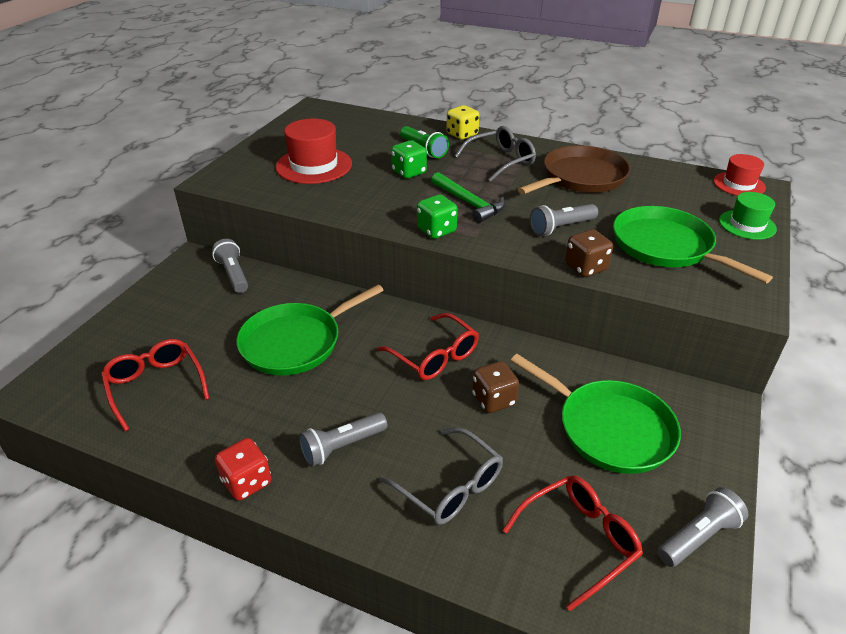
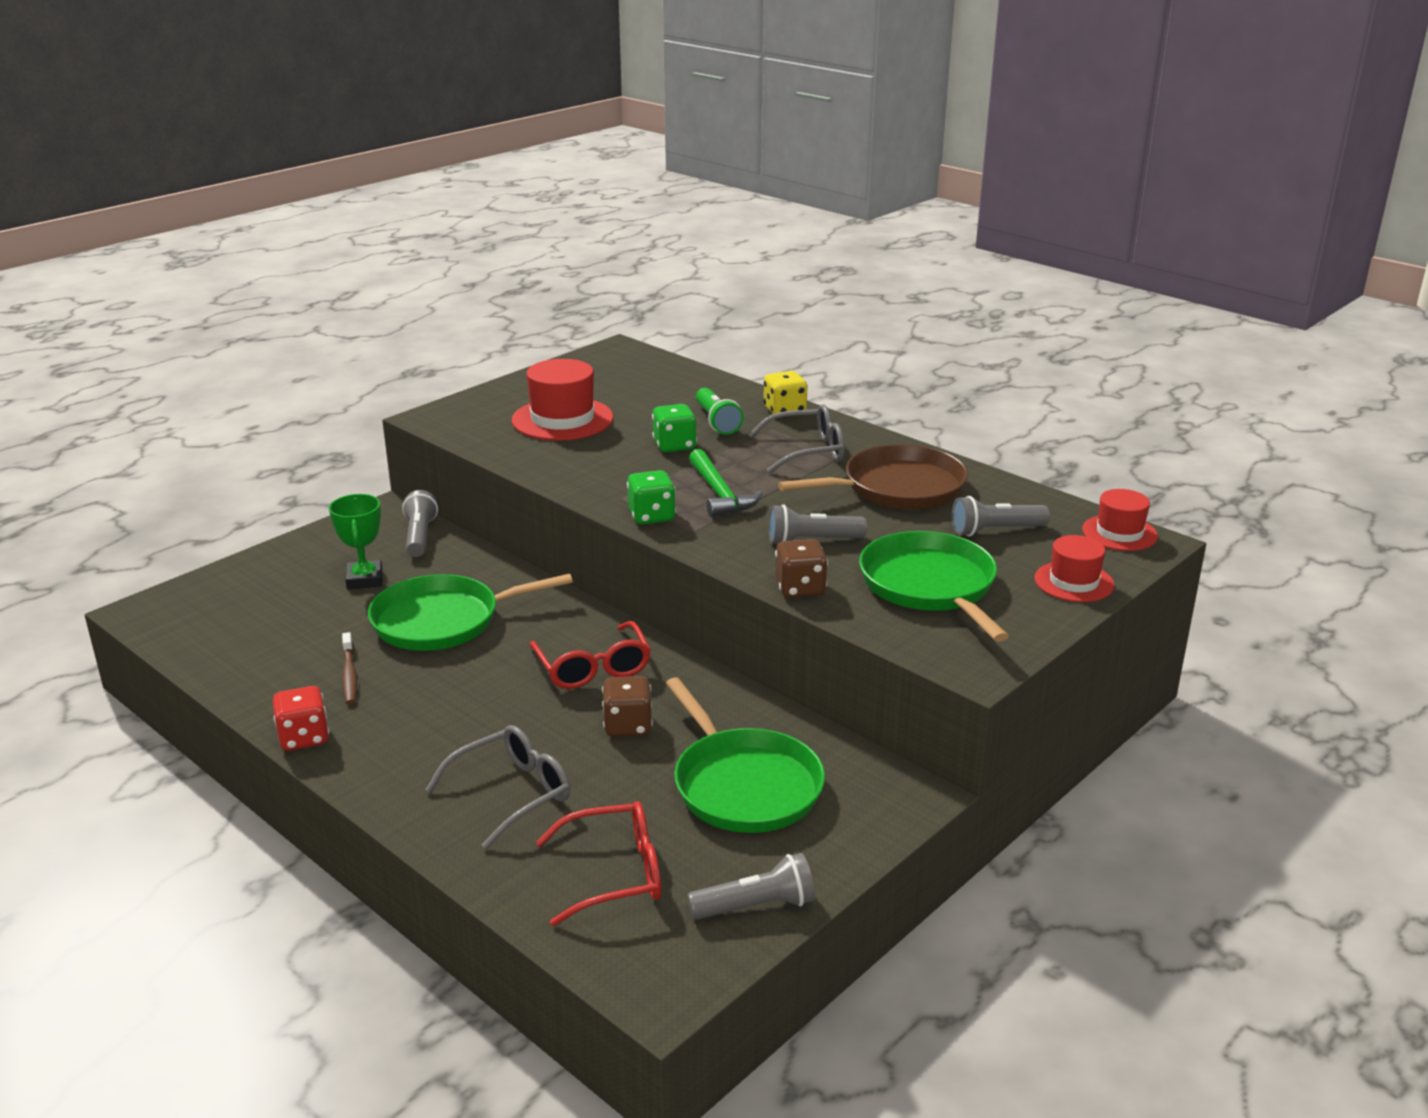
camera: 20 degrees right, 10 degrees down
red glasses [101,339,209,431] -> none
grey flashlight [299,412,387,467] -> grey flashlight moved to [952,496,1050,537]
grey glasses [380,428,503,525] -> grey glasses turned 105 degrees counterclockwise [425,725,570,849]
green hat [719,192,777,240] -> red hat [1035,535,1115,602]
none -> green trophy [329,494,383,590]
none -> brown toothbrush [342,632,357,704]

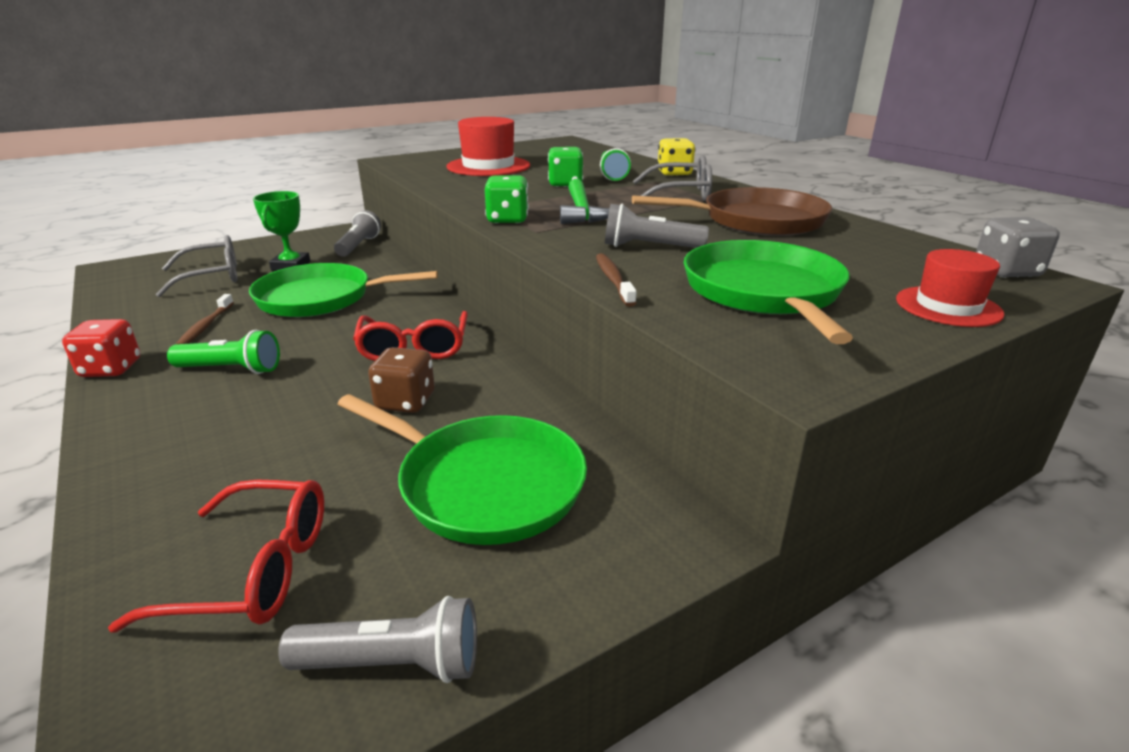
camera: 15 degrees right, 0 degrees up
grey glasses [425,725,570,849] -> grey glasses moved to [156,235,237,297]
green pan [665,677,825,833] -> green pan turned 45 degrees counterclockwise [337,394,587,545]
brown dice [775,539,828,598] -> brown toothbrush [596,253,637,307]
grey flashlight [952,496,1050,537] -> none
red hat [1082,489,1158,551] -> grey dice [976,217,1060,278]
none -> green flashlight [167,330,280,374]

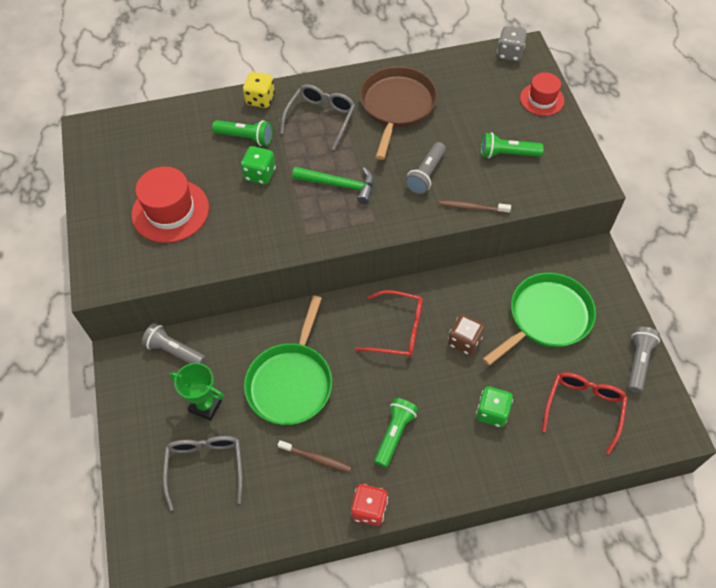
camera: 70 degrees left, 30 degrees up
green dice [485,175,529,223] -> green dice moved to [476,386,513,427]
green pan [684,240,853,344] -> green flashlight [481,132,544,158]

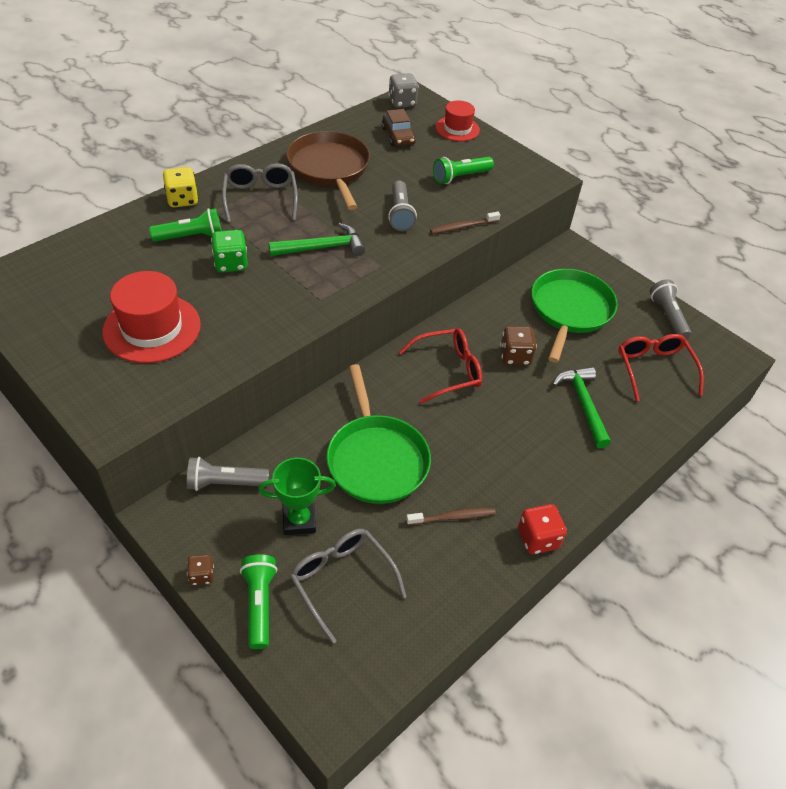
camera: 35 degrees left, 10 degrees down
green flashlight [374,398,418,468] -> green flashlight moved to [240,554,277,649]
green dice [476,386,513,427] -> green hammer [552,367,611,448]
none -> brown dice [187,554,214,585]
none -> brown car [382,109,416,146]

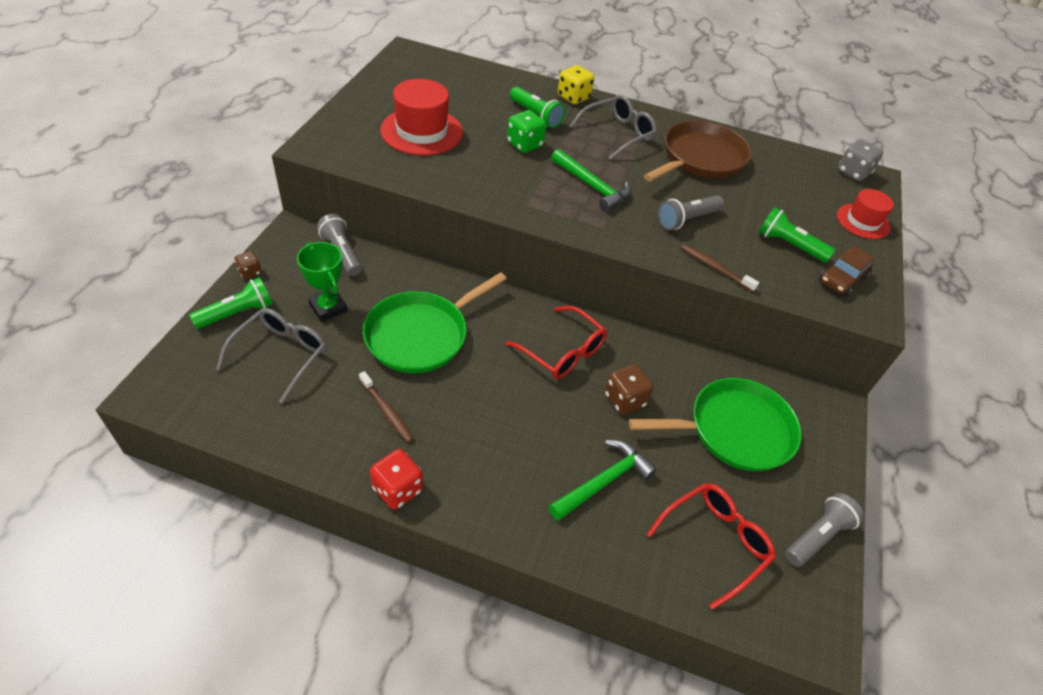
camera: 60 degrees right, 0 degrees up
brown car [382,109,416,146] -> brown car moved to [819,245,874,296]

